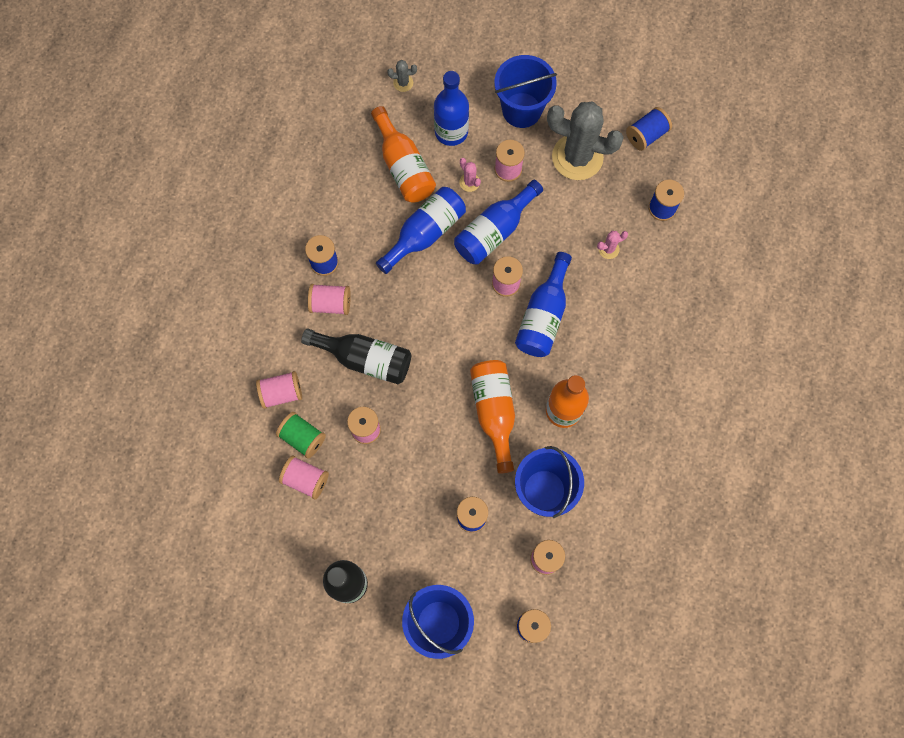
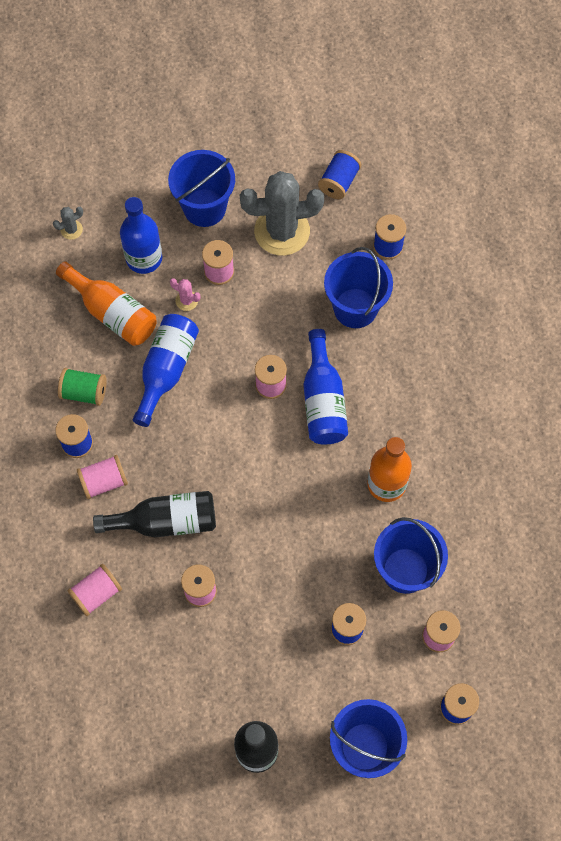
camera: 25 degrees left, 5 degrees down
green spool [276,412,326,459] -> green spool moved to [58,368,107,406]
pink spool [279,456,329,500] -> none
blue bottle [454,180,543,264] -> none
orange bottle [470,360,515,474] -> none
pink cactus [597,231,628,259] -> blue bucket [324,247,393,328]

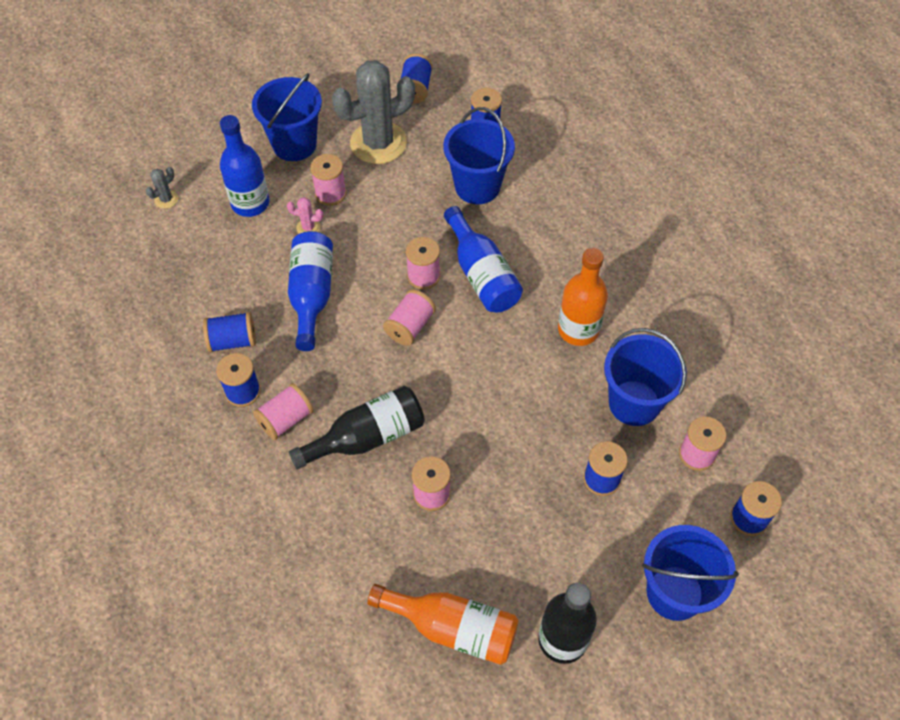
camera: 20 degrees left, 10 degrees down
orange bottle [56,261,157,346] -> orange bottle moved to [368,584,519,665]
green spool [58,368,107,406] -> blue spool [203,312,256,352]
pink spool [67,564,122,616] -> pink spool moved to [383,289,436,346]

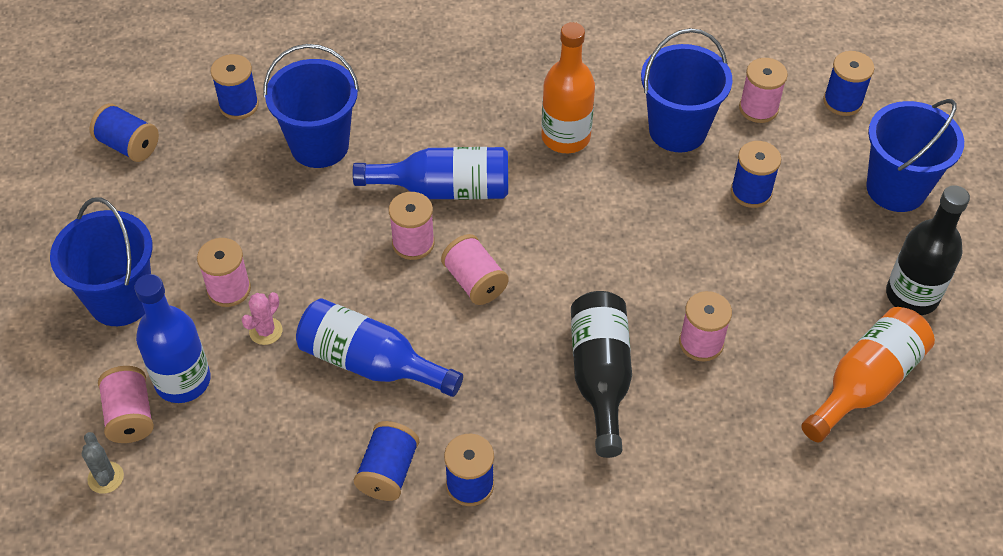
camera: 65 degrees left, 5 degrees down
pink spool [253,383,314,440] -> pink spool moved to [98,366,154,443]
grey cactus [332,60,415,164] -> none

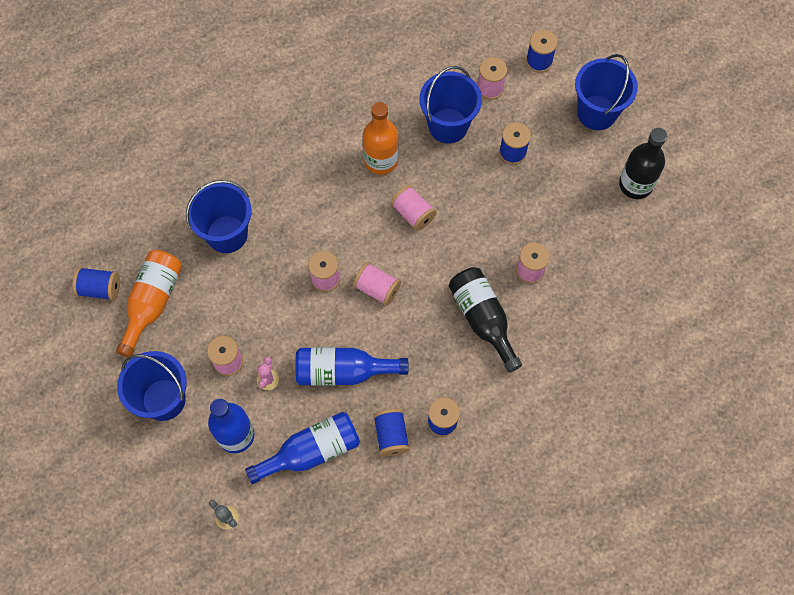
camera: 25 degrees left, 15 degrees up
pink spool [98,366,154,443] -> pink spool moved to [391,185,436,231]
blue spool [211,54,259,120] -> none
blue bottle [353,147,508,200] -> blue bottle moved to [245,412,360,484]
orange bottle [801,307,935,443] -> orange bottle moved to [116,250,182,358]

